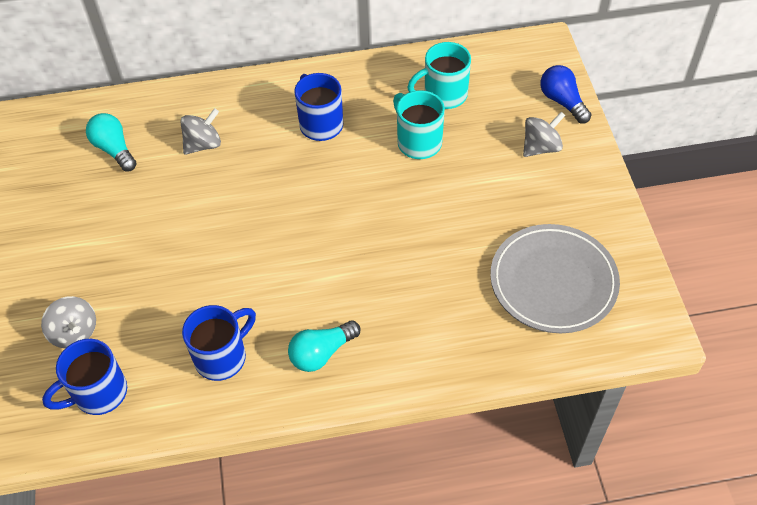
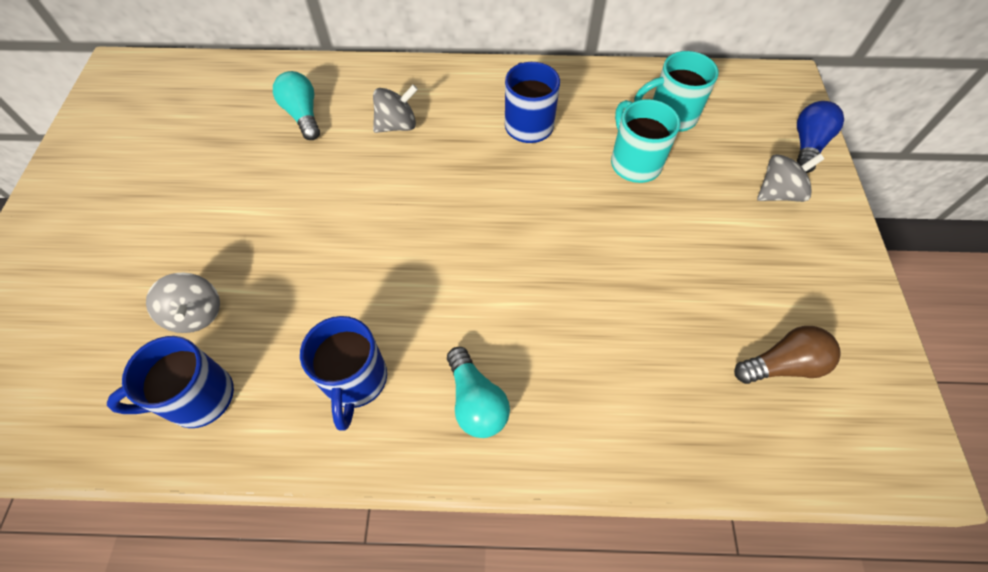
camera: 10 degrees right, 5 degrees up
blue mug [182,305,256,381] -> blue mug turned 120 degrees clockwise [300,316,387,431]
turquoise light bulb [288,320,360,372] -> turquoise light bulb turned 90 degrees counterclockwise [447,347,510,438]
grey plate [490,224,620,333] -> brown light bulb [734,326,841,384]
blue light bulb [540,65,591,124] -> blue light bulb turned 45 degrees clockwise [797,101,844,173]

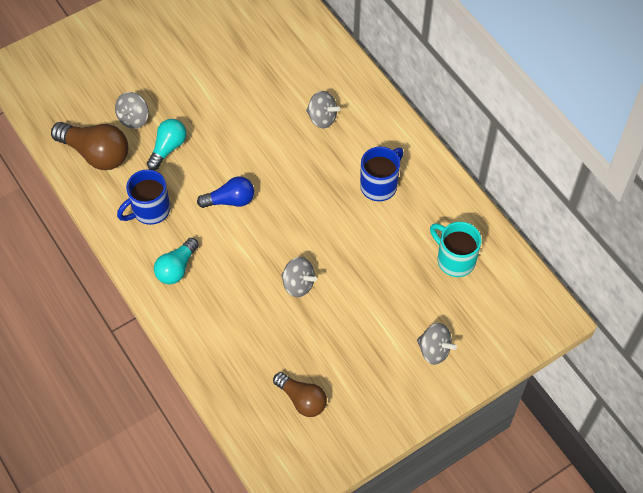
camera: 55 degrees right, 0 degrees up
blue mug [107,336,234,428] -> brown light bulb [51,122,128,170]
turquoise light bulb [273,71,320,140] -> turquoise light bulb moved to [147,119,187,170]
turquoise mug [611,99,680,183] -> none
blue light bulb [797,101,844,173] -> blue light bulb moved to [197,176,254,208]
none -> grey spinning top [281,257,317,297]

